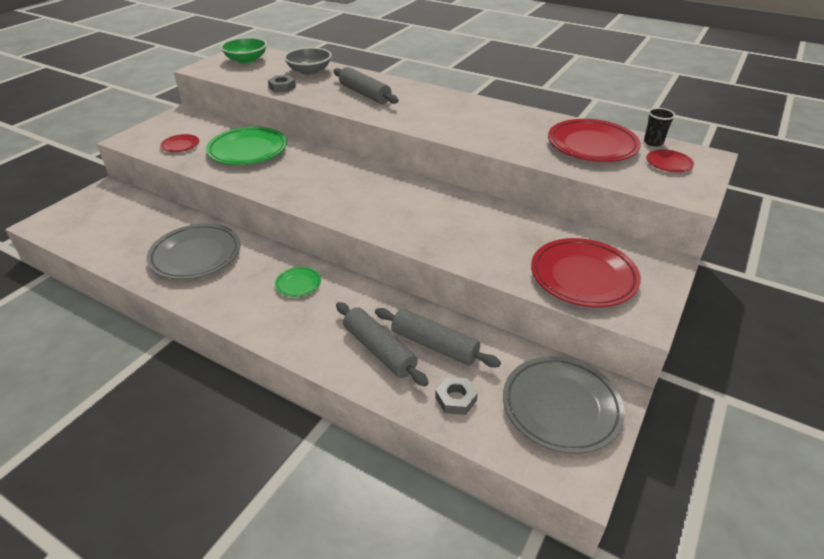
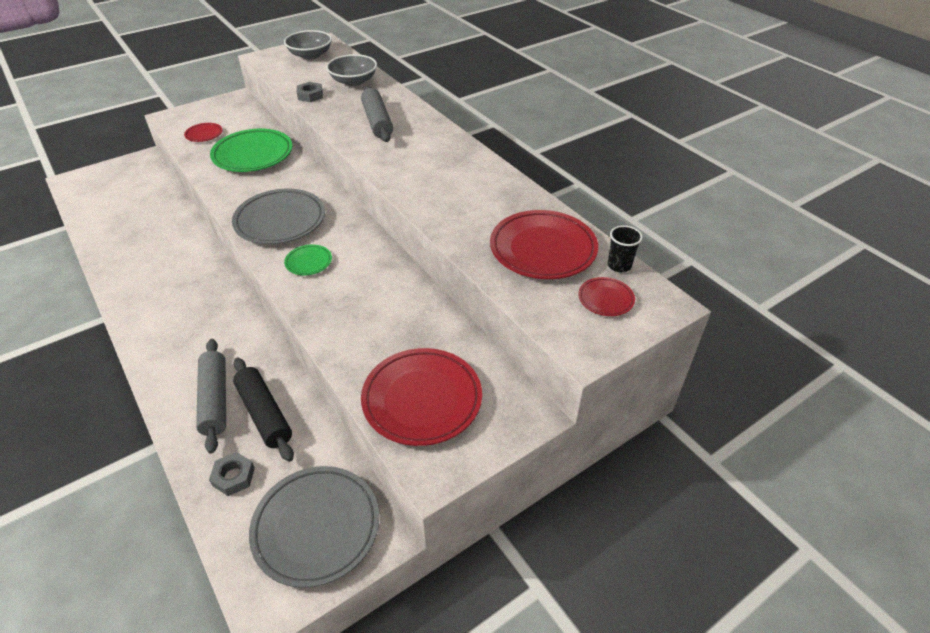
camera: 25 degrees right, 5 degrees up
grey plate [147,224,241,280] -> grey plate moved to [232,189,325,244]
green bowl [220,37,267,64] -> grey bowl [284,30,332,60]
green plate [275,267,321,297] -> green plate moved to [284,245,332,275]
grey rolling pin [375,308,501,368] -> black rolling pin [233,358,294,462]

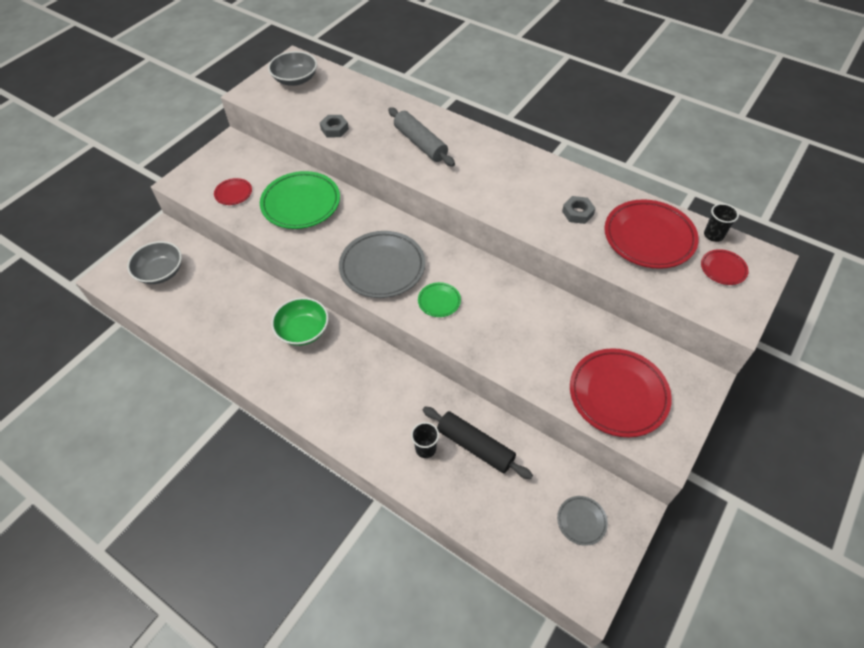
camera: 20 degrees left, 10 degrees up
grey rolling pin [196,339,226,454] -> black cup [411,422,439,458]
grey nut [209,452,255,496] -> grey nut moved to [562,196,596,224]
grey plate [249,466,379,588] -> grey plate [557,496,608,546], size x0.48
grey bowl [326,54,377,86] -> grey bowl moved to [127,241,182,284]
none -> green bowl [271,297,329,346]

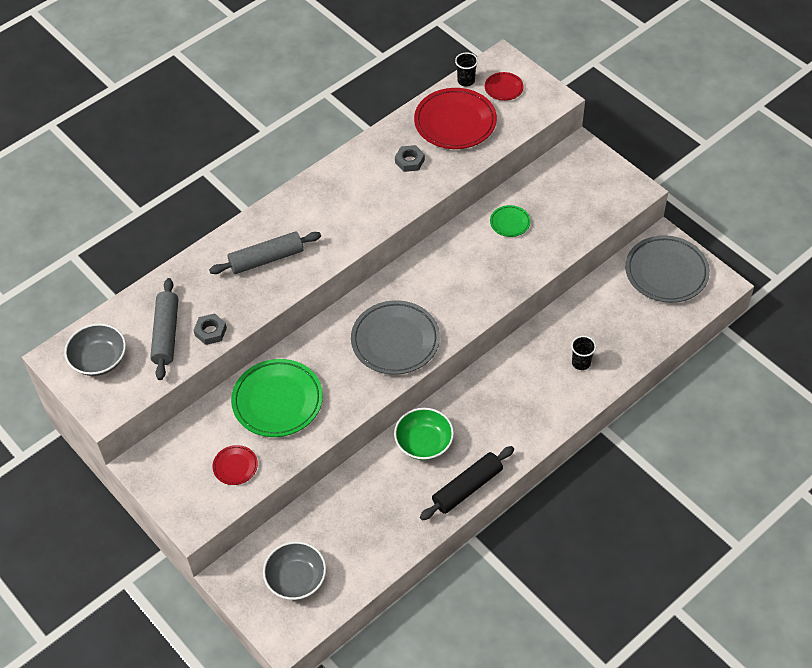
camera: 75 degrees left, 0 degrees up
green plate [418,282,461,317] -> green plate moved to [490,205,530,237]
black rolling pin [423,407,533,479] -> black rolling pin moved to [420,446,514,520]
grey plate [557,496,608,546] -> grey plate [625,235,710,303], size x2.08
red plate [570,348,672,437] -> none
none -> grey rolling pin [150,278,178,380]

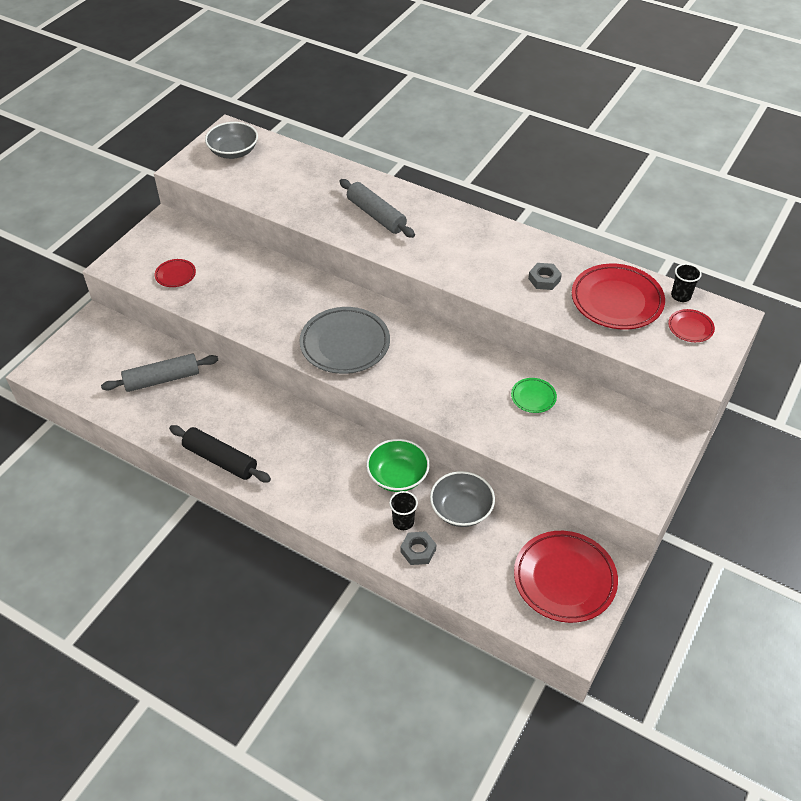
camera: 70 degrees right, 5 degrees down
grey rolling pin [150,278,178,380] -> grey rolling pin moved to [101,354,218,392]
grey nut [194,313,227,345] -> grey nut moved to [400,531,436,565]
green plate [231,359,323,437] -> none
grey bowl [263,541,326,600] -> grey bowl moved to [430,471,495,527]
green bowl [394,408,454,460] -> green bowl moved to [366,439,430,492]
grey plate [625,235,710,303] -> red plate [514,531,618,623]

